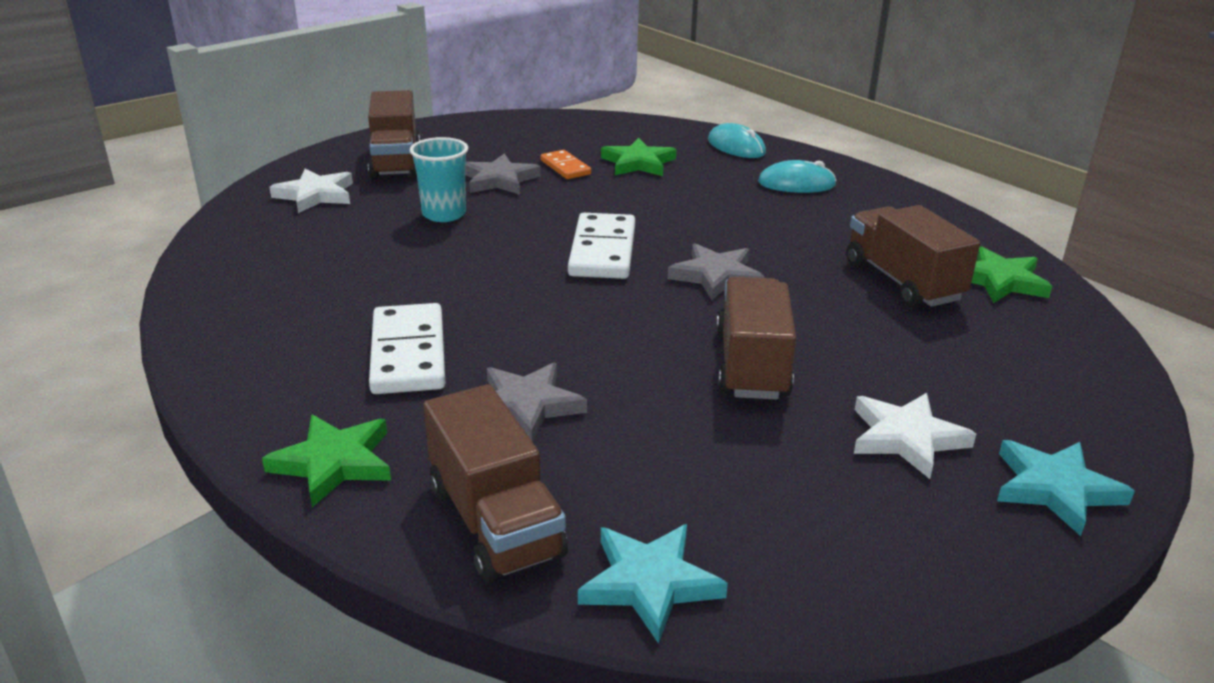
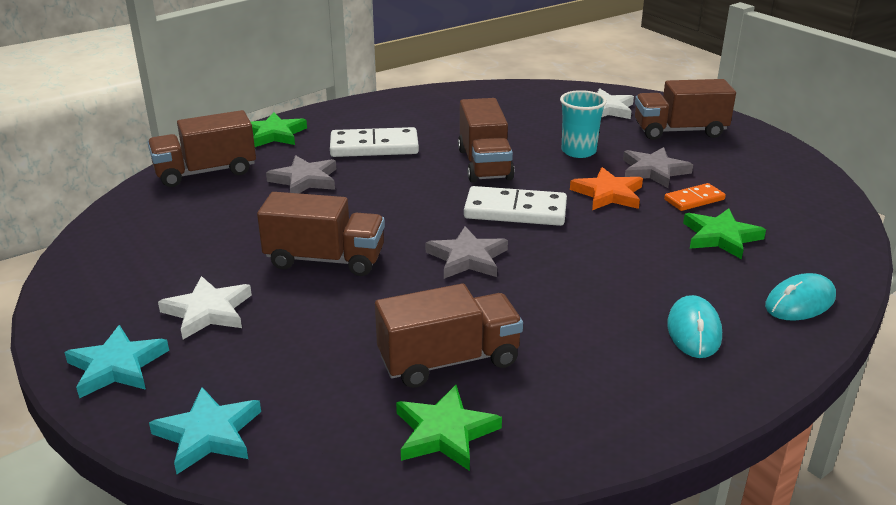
camera: 95 degrees right, 0 degrees up
turquoise star [578,524,728,644] -> turquoise star moved to [149,387,261,474]
none -> brown truck [458,98,515,183]
none -> orange star [570,167,643,210]

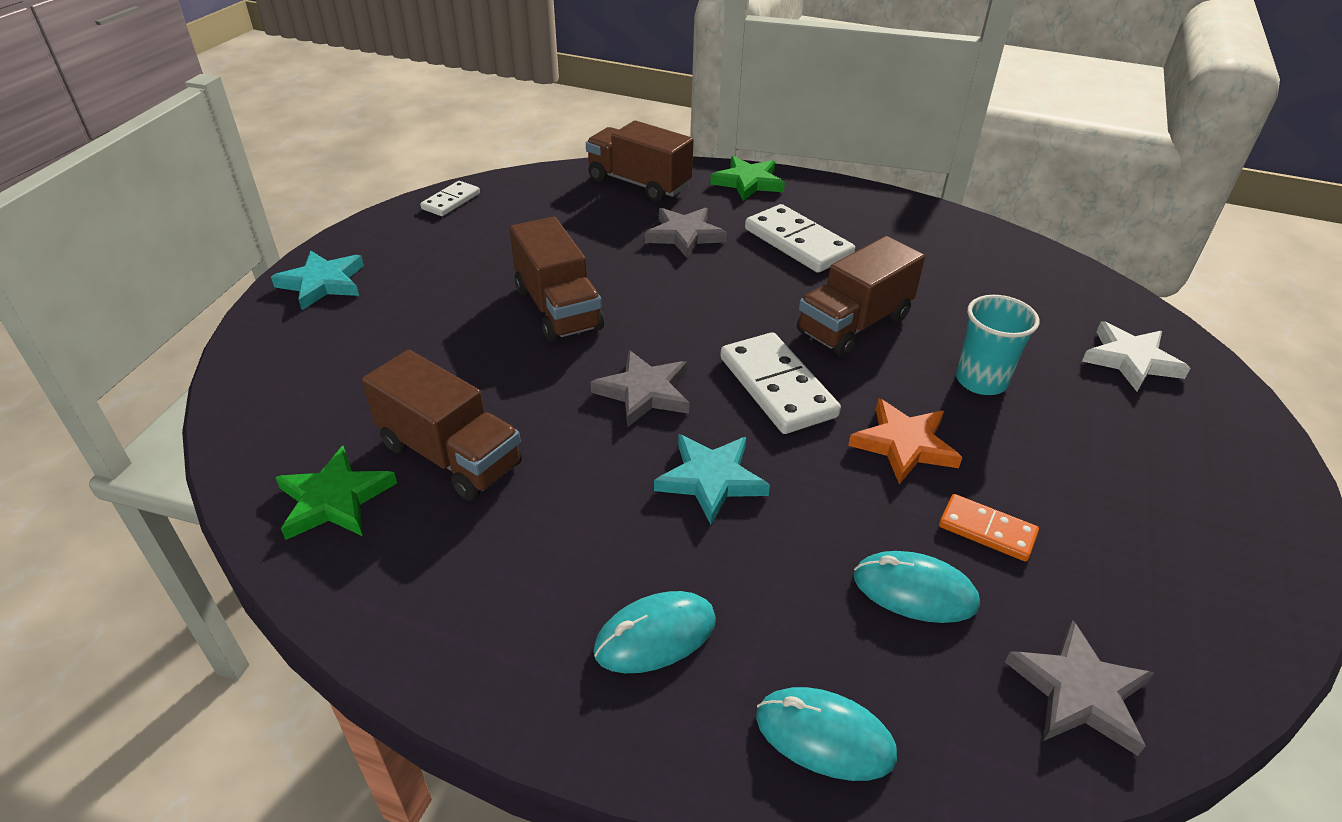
camera: 55 degrees right, 10 degrees up
turquoise star [149,387,261,474] -> turquoise star moved to [654,434,770,524]
white star [158,276,252,339] -> none
grey star [623,147,693,188] -> grey star moved to [1005,620,1154,756]
brown truck [635,79,736,140] -> none
green star [683,208,766,259] -> turquoise mouse [854,551,980,623]
none -> white domino [420,181,480,216]

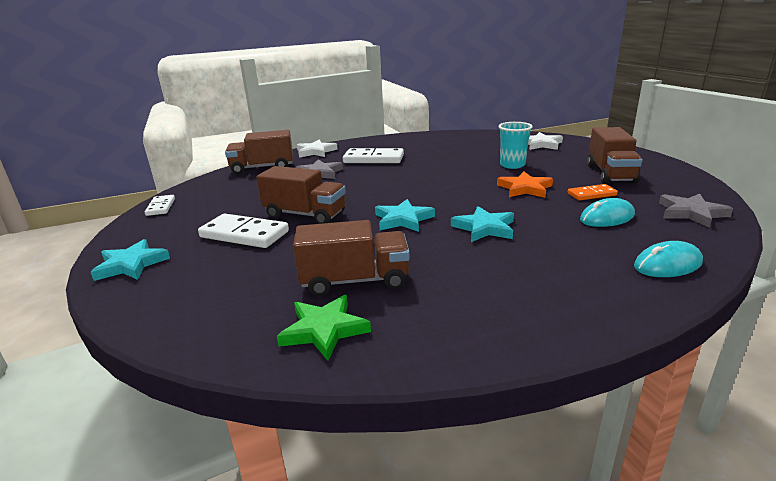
camera: 40 degrees left, 15 degrees down
grey star [591,350,689,427] -> turquoise star [375,199,435,232]
turquoise mouse [593,591,716,673] -> none
green star [710,156,785,201] -> white star [297,140,338,158]
white domino [720,332,841,434] -> white domino moved to [198,214,289,248]
brown truck [797,236,925,357] -> brown truck moved to [587,127,642,184]

